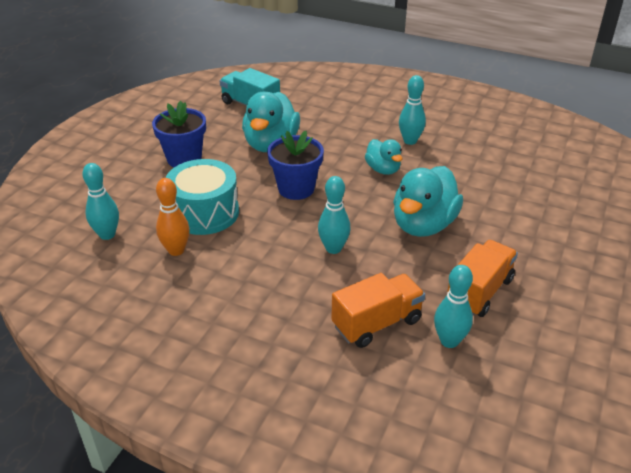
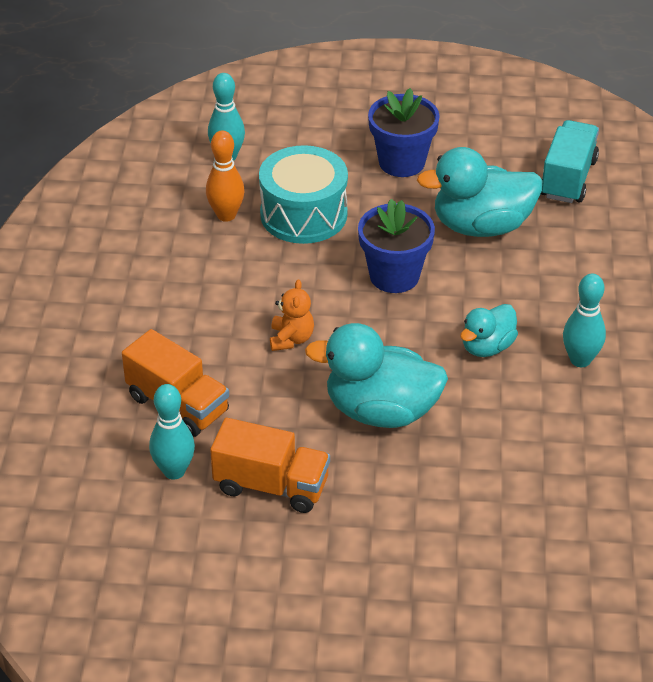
camera: 70 degrees right, 5 degrees up
turquoise bowling pin [318,176,351,254] -> orange teddy bear [270,280,314,351]

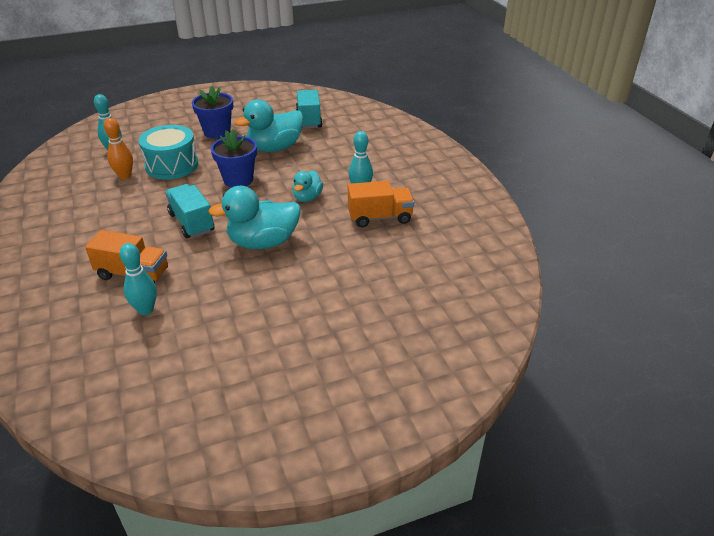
camera: 25 degrees left, 5 degrees down
orange truck [210,418,330,513] -> orange truck moved to [348,181,414,227]
orange teddy bear [270,280,314,351] -> turquoise truck [165,184,215,238]

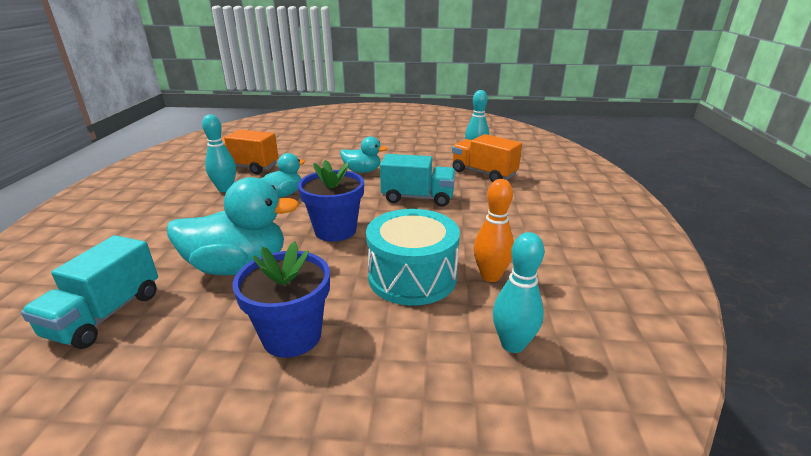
camera: 155 degrees left, 10 degrees down
turquoise truck [165,184,215,238] -> turquoise truck turned 75 degrees counterclockwise [380,154,456,207]
turquoise duck [208,186,301,249] -> turquoise duck [340,136,387,173], size x0.57

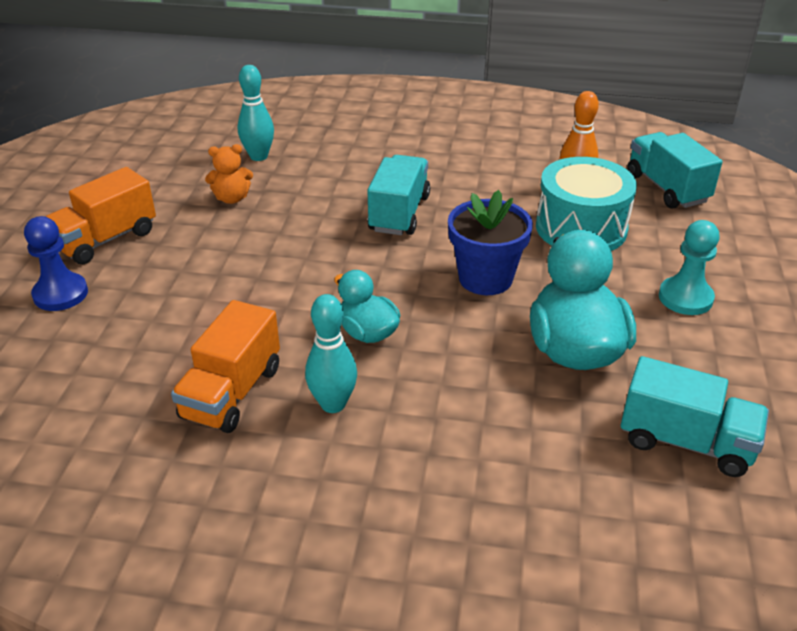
camera: 85 degrees left, 10 degrees up
blue flower pot [233,241,330,358] -> turquoise pawn [659,220,720,315]
turquoise duck [340,136,387,173] -> none
orange truck [452,134,522,182] -> orange truck moved to [45,167,156,264]
turquoise bowling pin [493,232,544,353] -> turquoise truck [627,132,722,209]
none -> blue pawn [24,216,88,311]
none -> orange teddy bear [205,144,253,204]

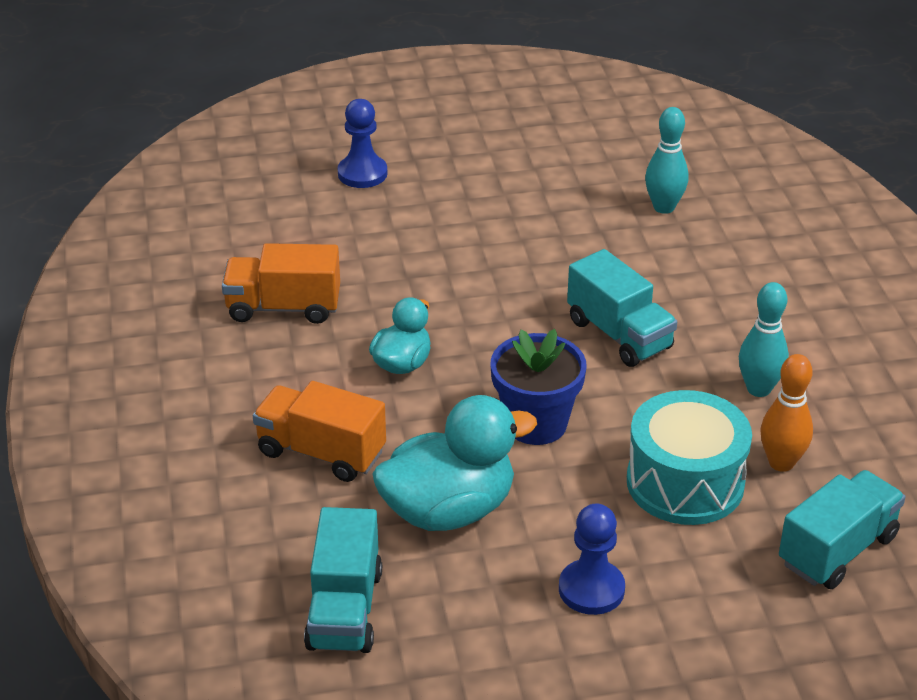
camera: 70 degrees right, 0 degrees up
orange truck [45,167,156,264] -> orange truck moved to [253,381,386,482]
orange teddy bear [205,144,253,204] -> none
turquoise bowling pin [305,294,357,413] -> turquoise bowling pin moved to [739,282,789,397]
turquoise truck [367,155,430,235] -> turquoise truck turned 60 degrees clockwise [567,249,677,367]
turquoise pawn [659,220,720,315] -> blue pawn [559,503,625,615]

